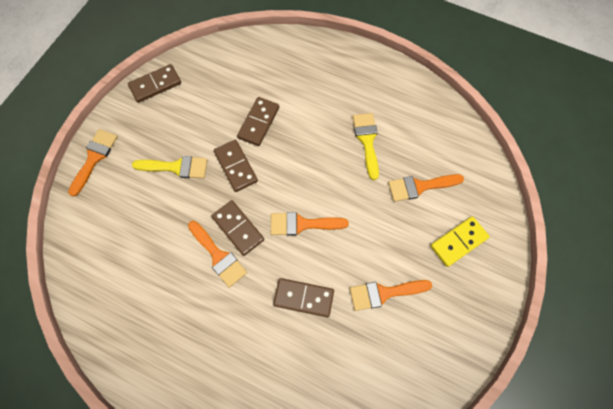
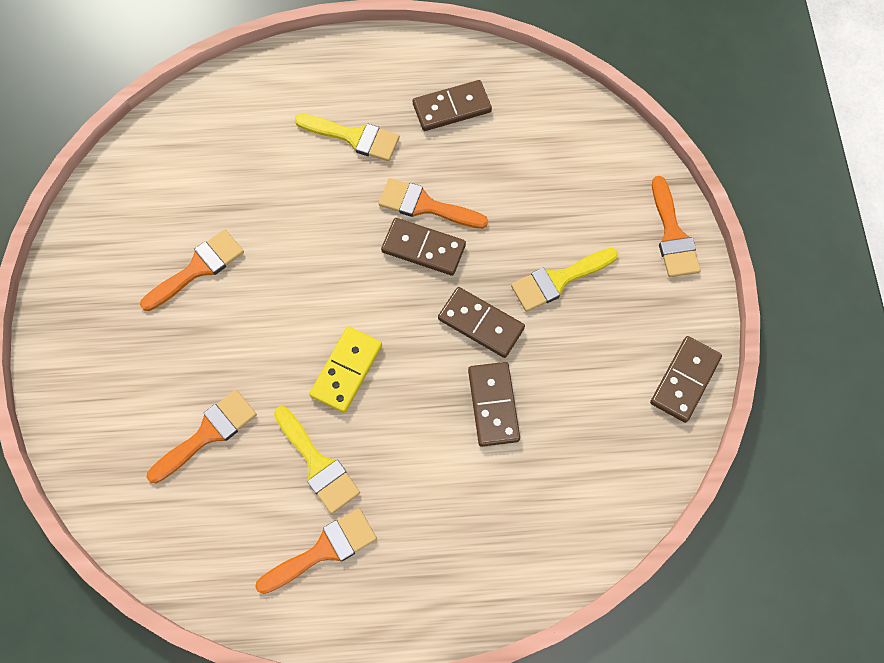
camera: 150 degrees right, 0 degrees up
orange brush [271,212,349,236] -> orange brush moved to [255,508,377,594]
brown domino [273,278,334,317] -> brown domino moved to [413,80,492,131]
yellow domino [431,216,490,267] -> yellow domino moved to [309,327,382,413]
none -> yellow brush [295,114,400,161]

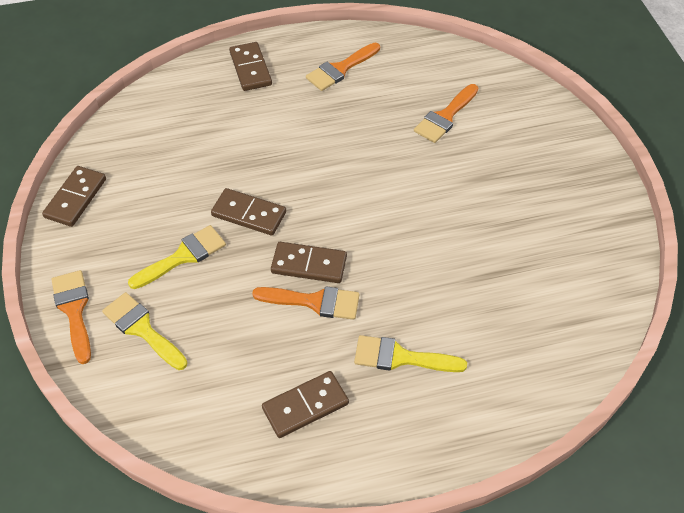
camera: 170 degrees right, 15 degrees down
orange brush [140,229,244,311] -> none
yellow brush [274,406,360,514] -> yellow brush moved to [102,292,187,370]
yellow domino [309,327,382,413] -> none
brown domino [468,362,520,447] -> brown domino moved to [229,42,272,91]

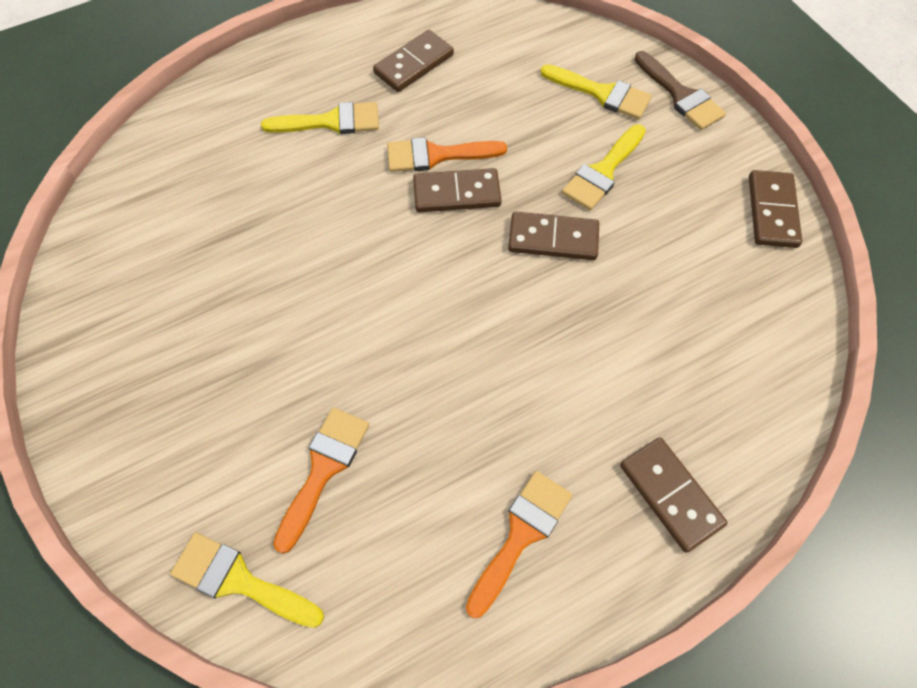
camera: 165 degrees right, 10 degrees up
orange brush [51,270,91,364] -> brown brush [634,51,726,130]
none -> yellow brush [170,532,324,628]

